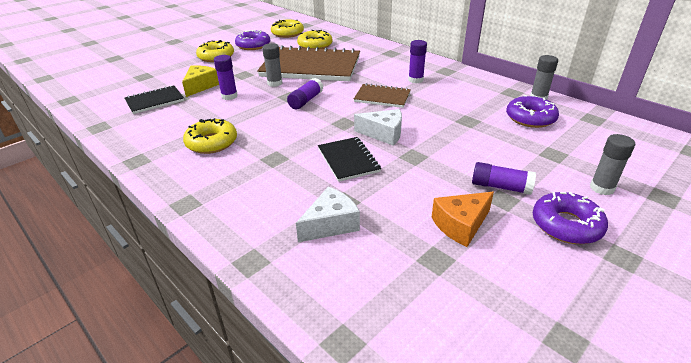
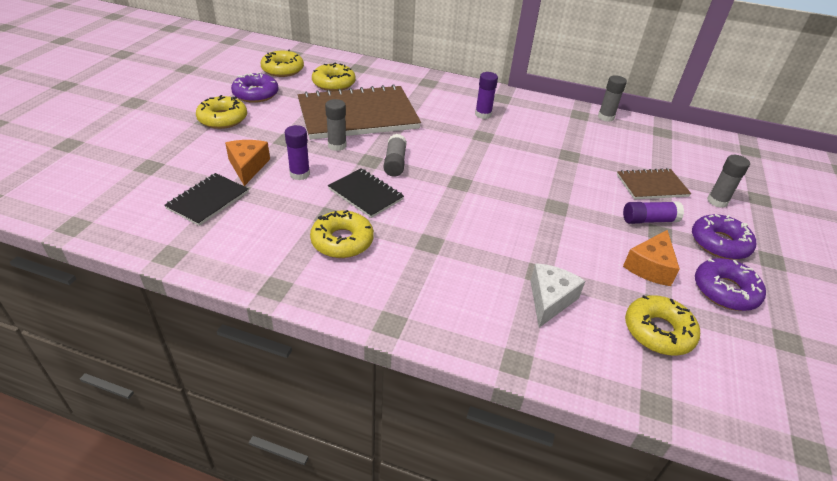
camera: 30 degrees left, 5 degrees up
yellow cheese [182,65,219,97] -> orange cheese [225,140,270,186]
purple glue stick [287,78,323,109] -> grey glue stick [384,134,407,177]
black notebook [318,137,381,182] -> black notebook moved to [328,168,404,218]
brown notebook [354,83,411,108] -> brown notebook moved to [617,168,691,199]
white cheese [354,109,402,146] -> none
purple donut [506,95,559,128] -> purple donut moved to [695,258,766,311]
none -> yellow donut [625,295,700,356]

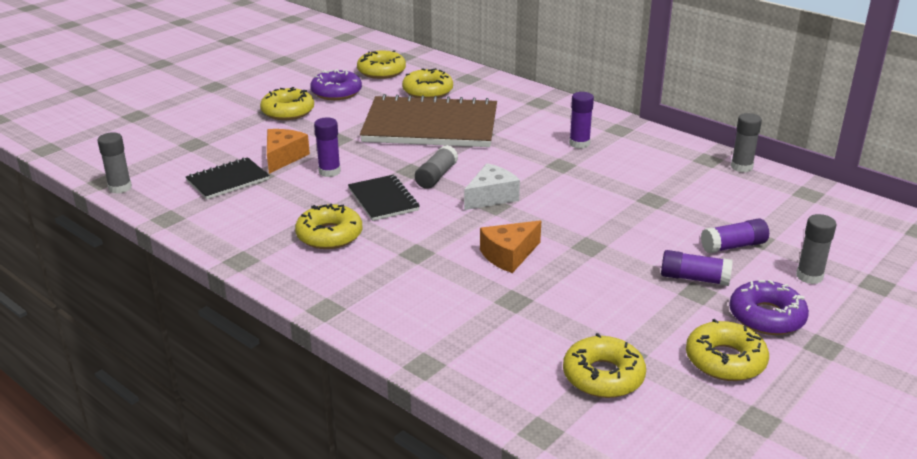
camera: 25 degrees right, 10 degrees down
grey glue stick [325,99,347,151] -> grey glue stick moved to [97,132,132,194]
white cheese [531,263,585,328] -> white cheese moved to [464,163,520,210]
brown notebook [617,168,691,199] -> purple glue stick [701,219,769,253]
orange cheese [623,230,680,286] -> orange cheese moved to [480,221,541,273]
purple donut [695,258,766,311] -> yellow donut [686,319,769,381]

